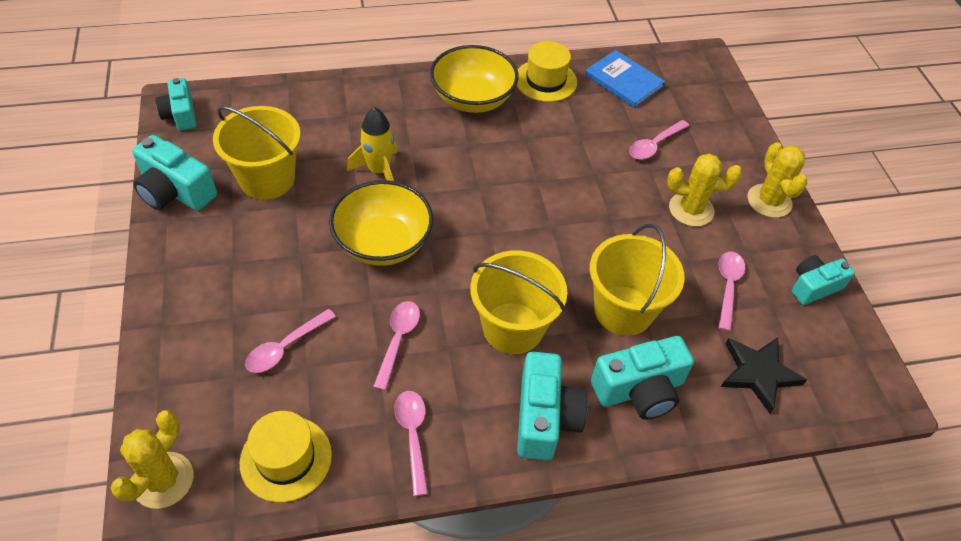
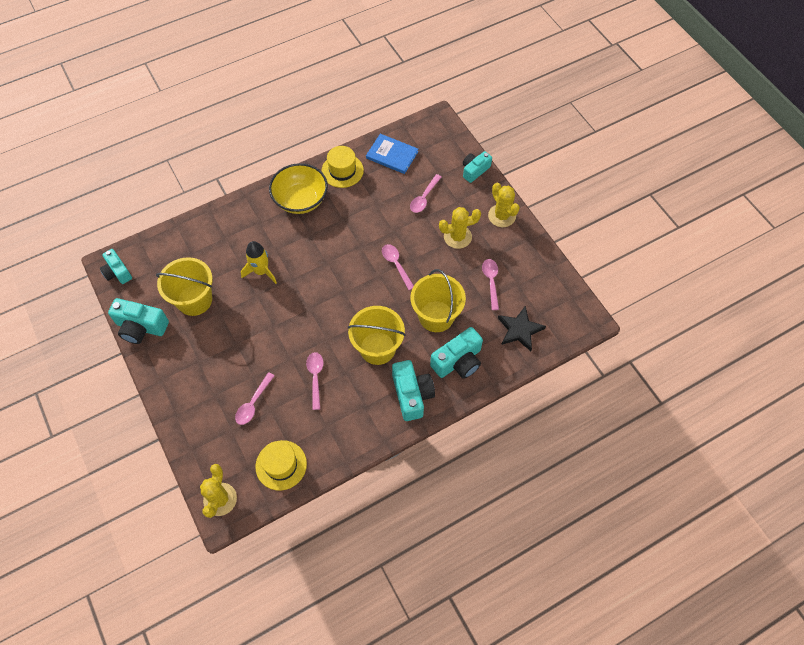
camera: 15 degrees left, 10 degrees up
yellow bowl [329,180,433,266] -> none
pink spoon [394,391,428,496] -> pink spoon moved to [382,244,414,290]
turquoise camera [791,255,855,305] -> turquoise camera moved to [463,151,492,183]

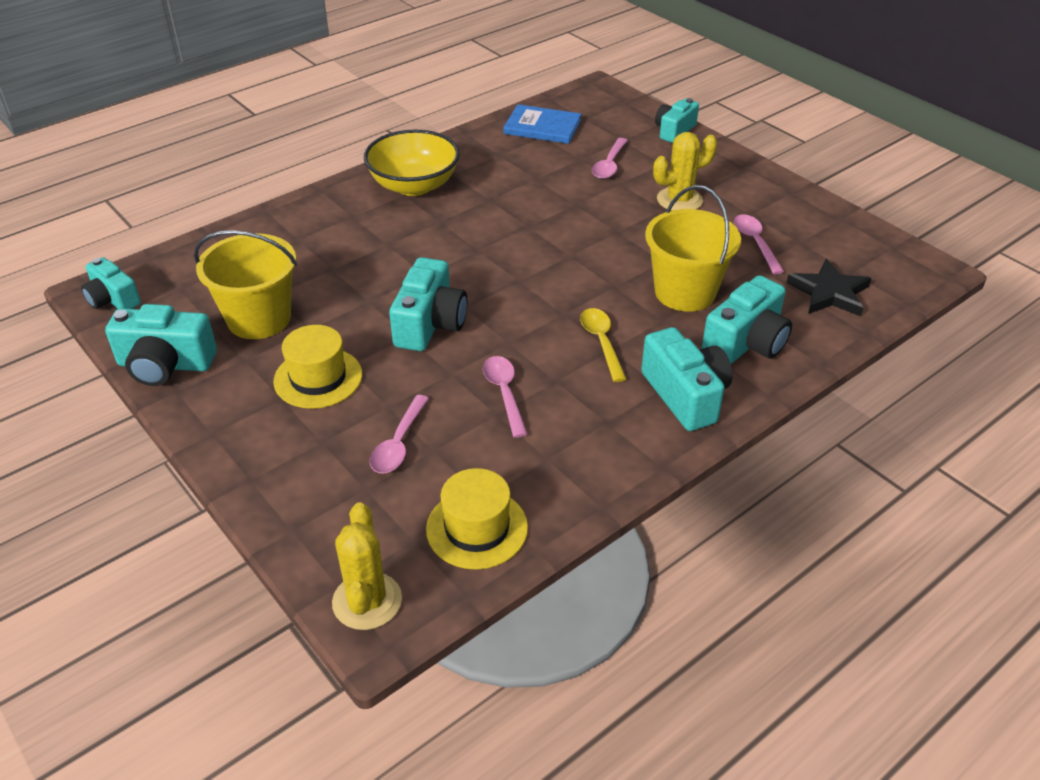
camera: 10 degrees left, 20 degrees down
yellow rocket [241,241,277,284] -> none
yellow hat [321,146,364,188] -> yellow hat moved to [273,325,362,409]
yellow bucket [348,306,406,365] -> yellow spoon [580,308,626,382]
pink spoon [382,244,414,290] -> none
yellow cactus [488,183,520,227] -> none
none -> turquoise camera [389,257,467,351]

